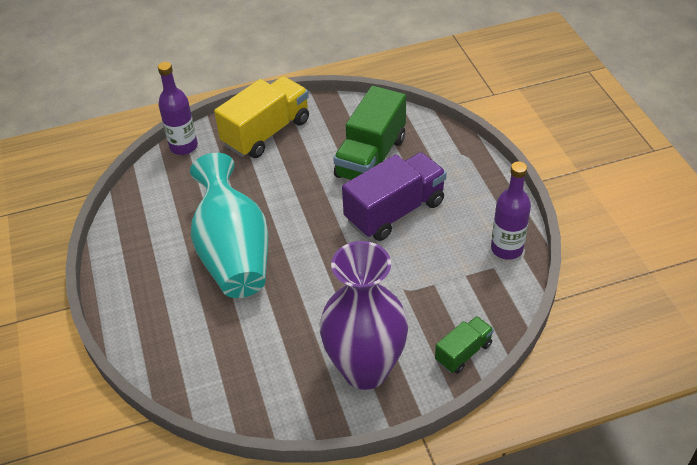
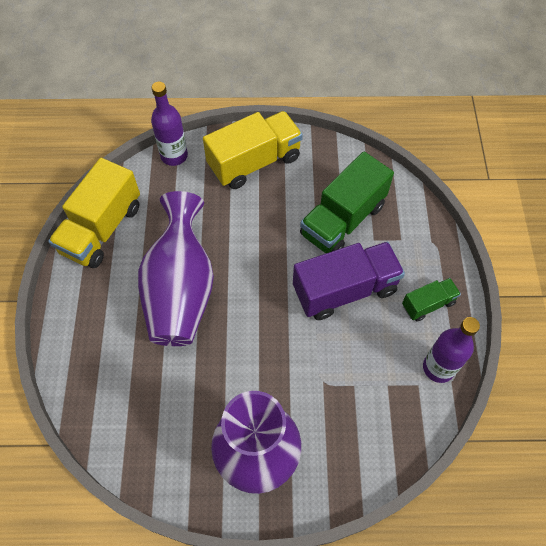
camera: 15 degrees right, 15 degrees up
turquoise vase [190,153,268,298] -> purple vase [138,191,214,346]
green truck [435,316,494,374] -> green truck moved to [402,278,461,322]
none -> yellow truck [48,158,140,268]

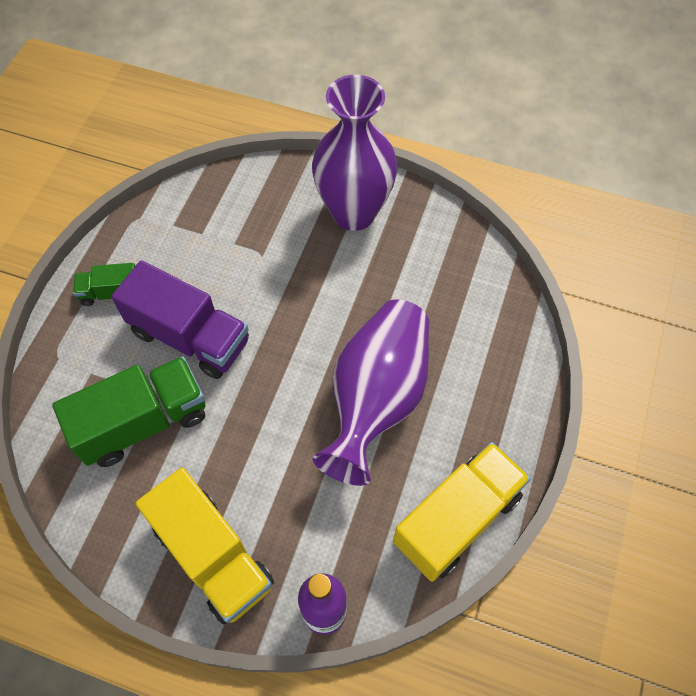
camera: 160 degrees left, 0 degrees up
yellow truck [203,111,303,189] -> yellow truck turned 120 degrees counterclockwise [136,468,274,625]
purple truck [293,242,405,320] -> purple truck turned 150 degrees counterclockwise [111,260,249,379]
purple bottle [423,317,480,383] -> none

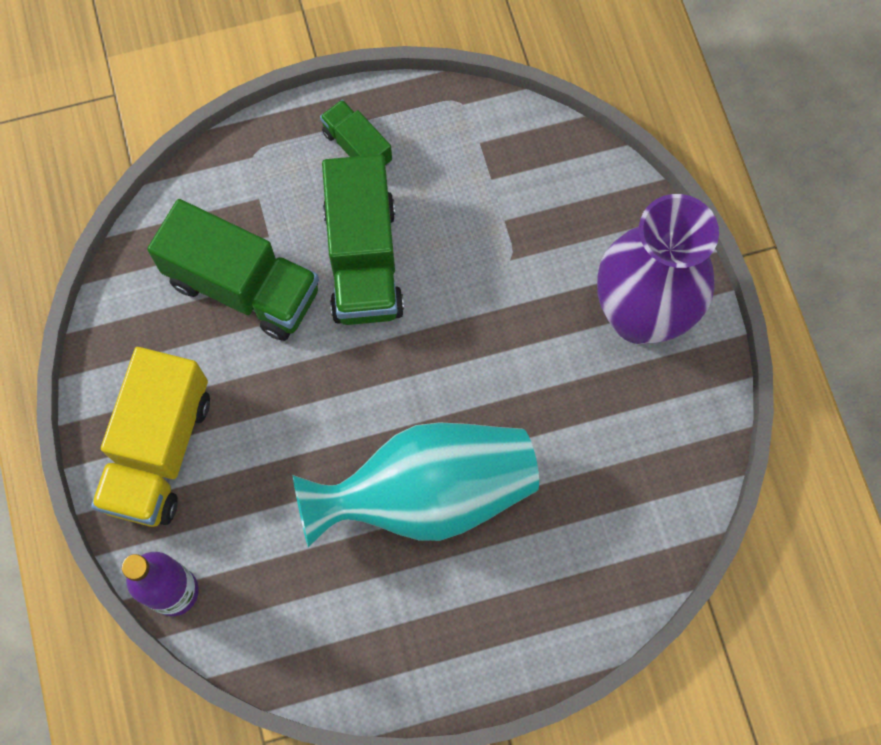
camera: 55 degrees right, 10 degrees up
purple truck [111,260,249,379] -> green truck [322,154,404,325]
purple vase [313,299,429,486] -> turquoise vase [293,422,539,547]
yellow truck [393,442,531,582] -> none

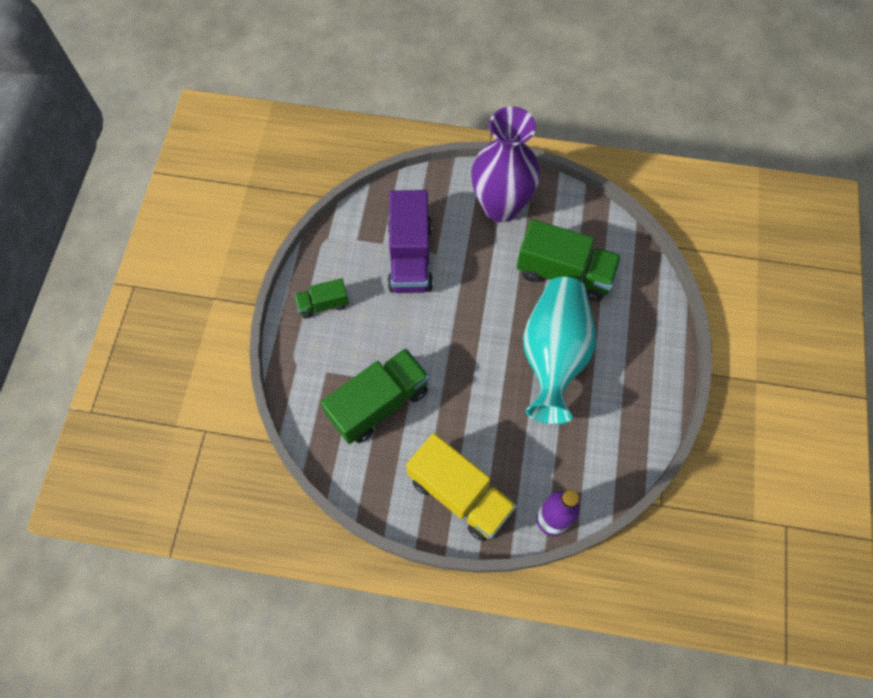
camera: 65 degrees left, 5 degrees down
green truck [322,154,404,325] -> green truck moved to [517,219,621,301]
none -> purple truck [388,190,433,293]

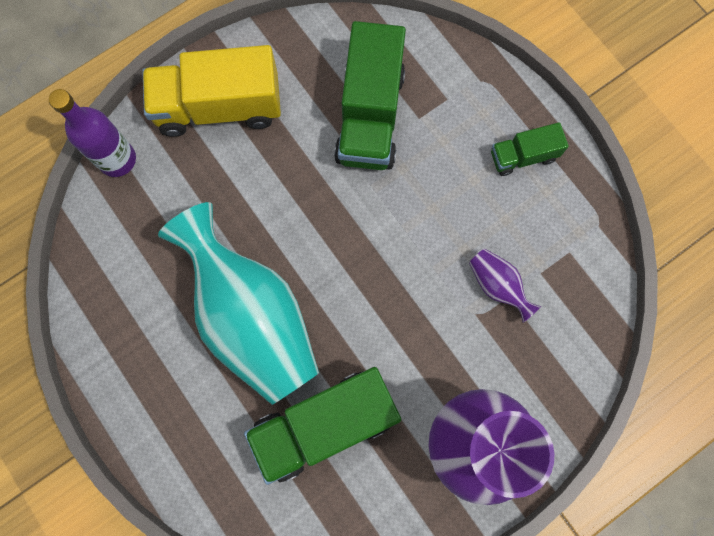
camera: 135 degrees right, 10 degrees up
green truck [295,278,349,319] -> green truck turned 135 degrees counterclockwise [491,122,569,176]
purple truck [388,190,433,293] -> purple vase [469,249,542,323]

